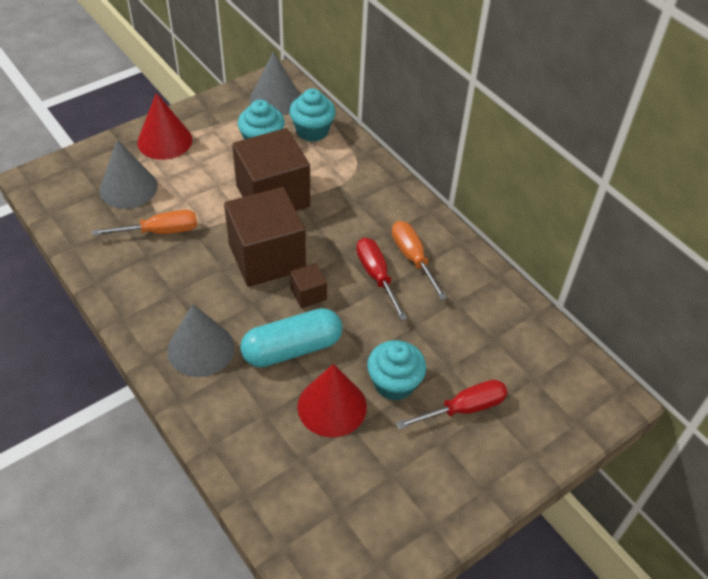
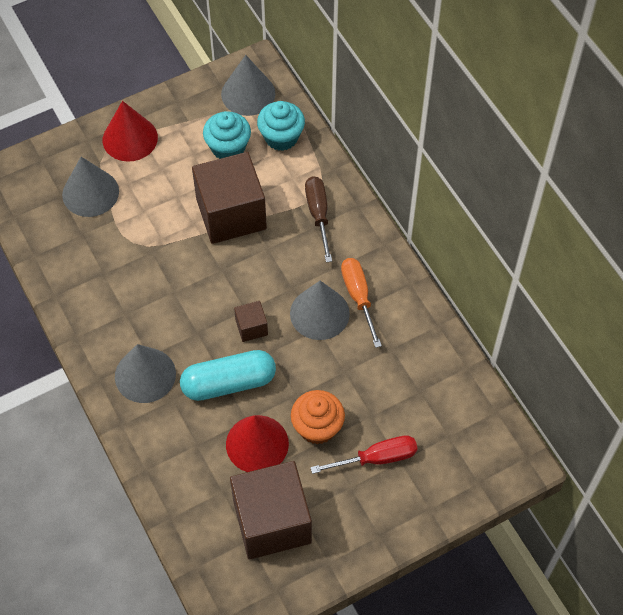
camera: 10 degrees right, 10 degrees up
orange screwdriver [92,210,197,236] -> none
brown cube [224,187,306,287] -> brown cube moved to [230,461,312,560]
red screwdriver [356,238,407,321] -> grey cone [290,281,350,340]
turquoise cupcake [367,340,426,401] -> orange cupcake [291,390,345,444]
none -> brown screwdriver [305,176,332,262]

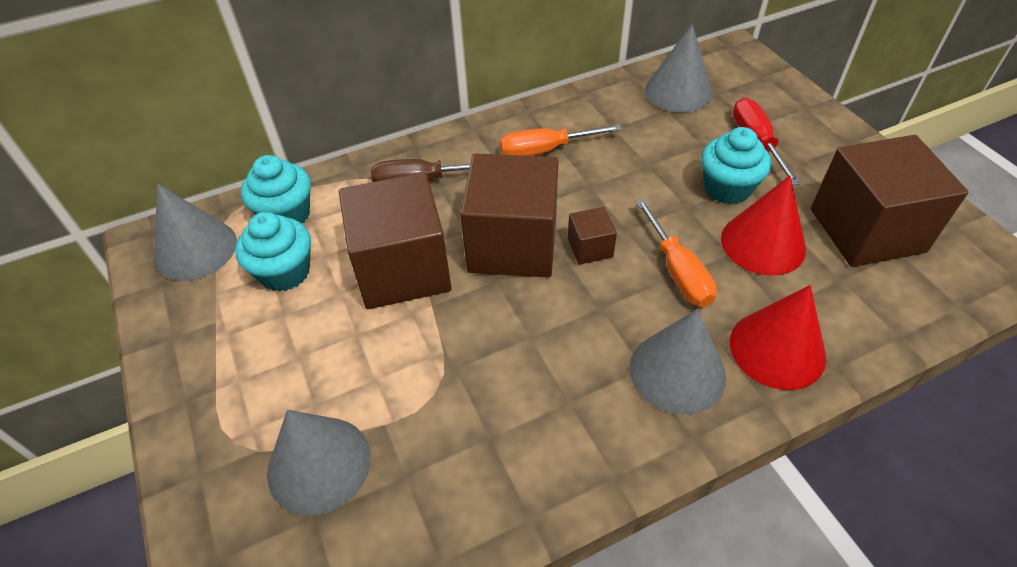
camera: 85 degrees left, 10 degrees down
red cone [103,101,158,162] -> red cone moved to [730,285,826,390]
turquoise capsule [180,350,276,401] -> orange screwdriver [635,198,717,307]
grey cone [290,281,350,340] -> grey cone moved to [645,24,713,113]
orange cupcake [291,390,345,444] -> turquoise cupcake [701,127,771,205]
none -> brown cube [460,153,559,277]

